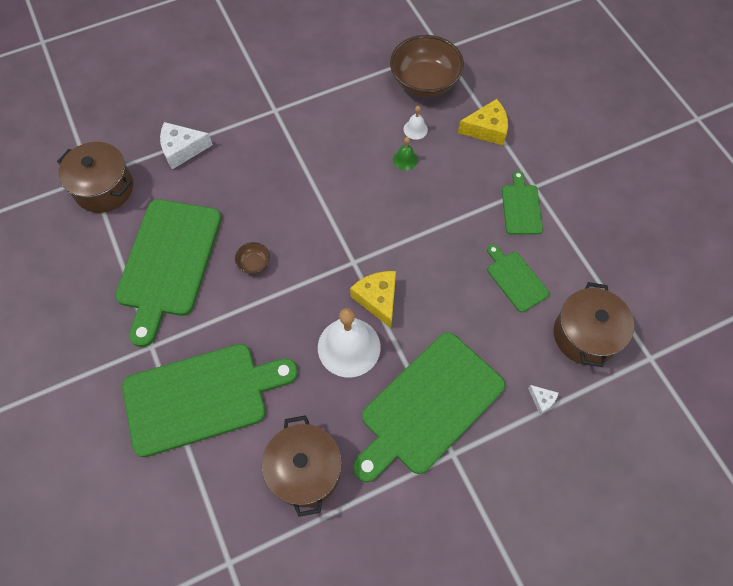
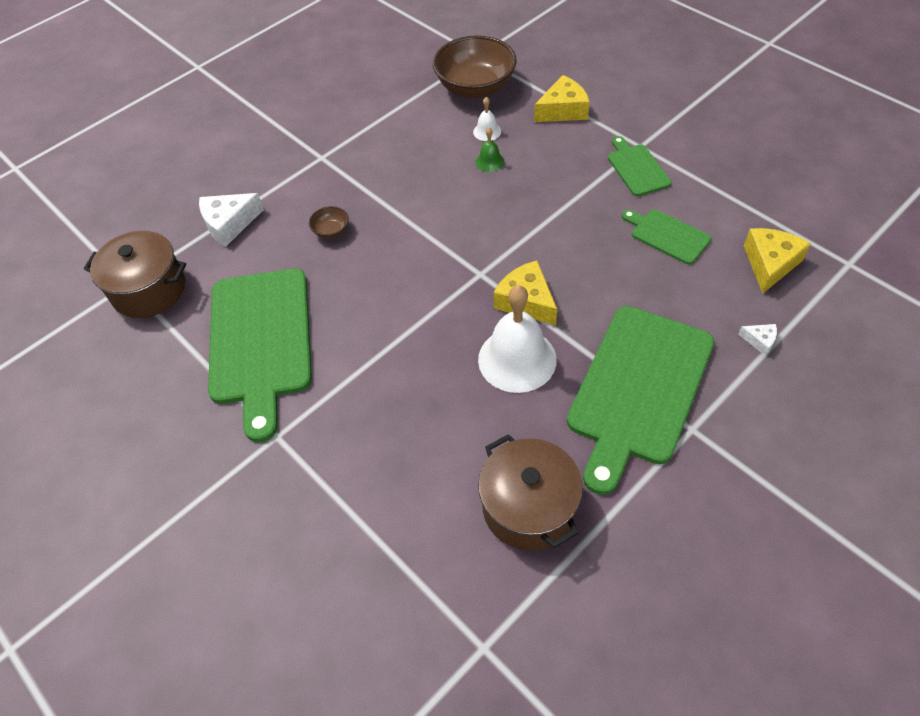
camera: 15 degrees left, 10 degrees down
green cutting board [122,344,298,457] -> none
brown bowl [235,242,270,274] -> brown bowl moved to [309,206,349,239]
brown pot [554,282,634,367] -> yellow cheese [744,228,811,294]

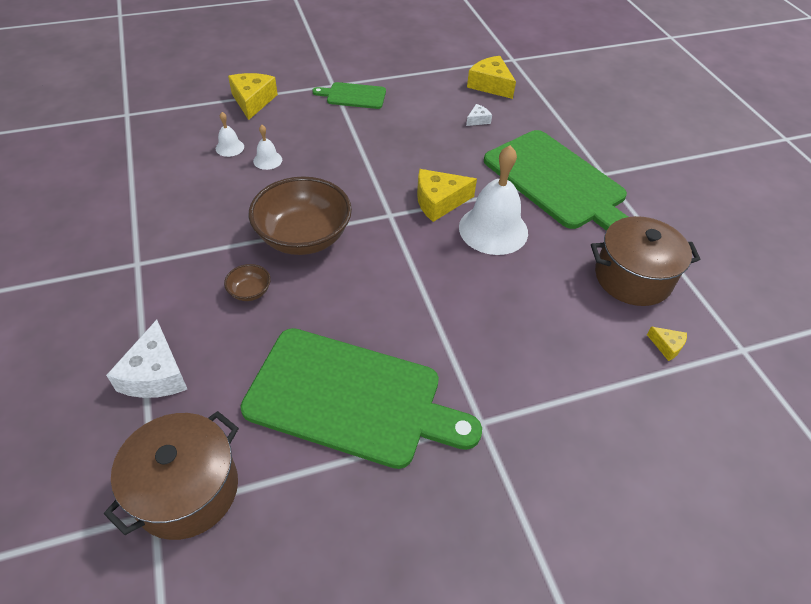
camera: 70 degrees left, 5 degrees down
brown bowl [433,35,517,98] -> brown bowl moved to [249,177,352,255]
green bell [475,127,504,172] -> white bell [253,125,282,170]
green cutting board [622,209,711,264] -> none
white cheese [738,324,777,355] -> white cheese moved to [466,104,492,126]
none -> yellow cheese [647,326,687,361]

